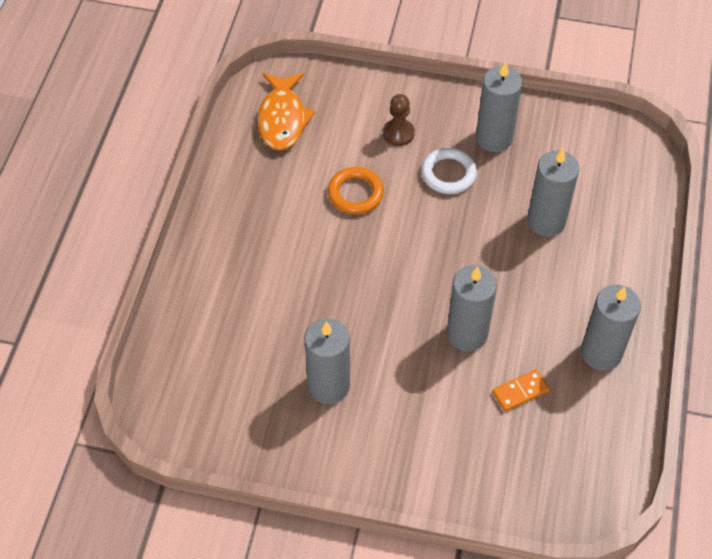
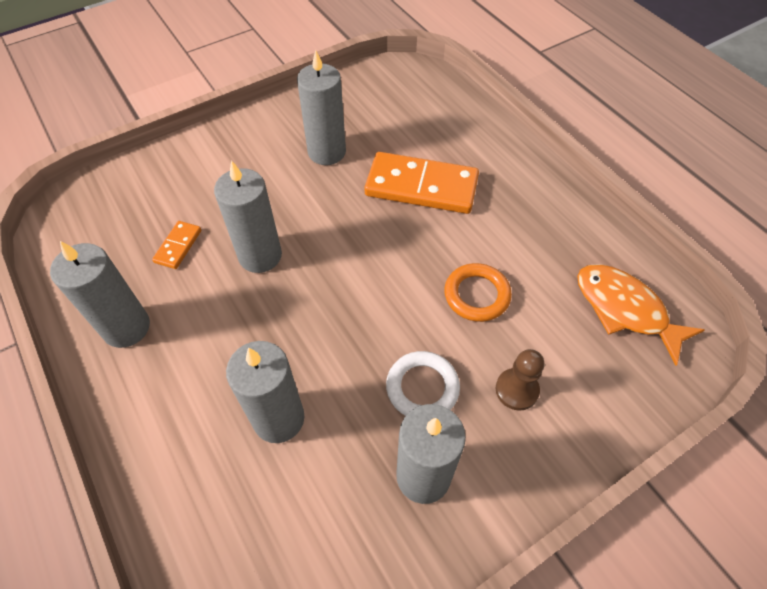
camera: 135 degrees right, 0 degrees up
none -> orange domino [364,152,479,214]

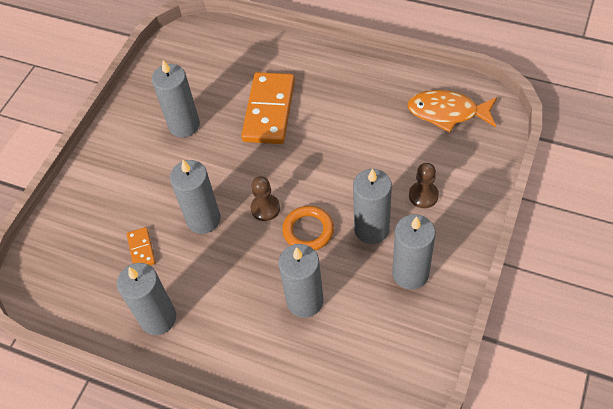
camera: 30 degrees left, 0 degrees up
orange domino [364,152,479,214] -> orange domino turned 60 degrees counterclockwise [241,72,295,144]
white ring [386,351,460,416] -> grey candle [353,169,392,244]
orange ring [444,263,512,322] -> orange ring moved to [282,206,334,250]
none -> brown pawn [251,176,280,221]

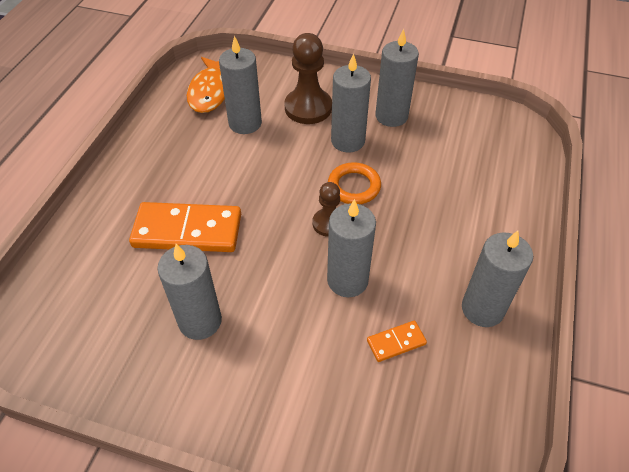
camera: 100 degrees left, 5 degrees down
grey candle [279,244,323,318] -> grey candle moved to [219,36,262,134]
brown pawn [409,163,439,208] -> brown pawn [284,33,332,124], size x1.72

